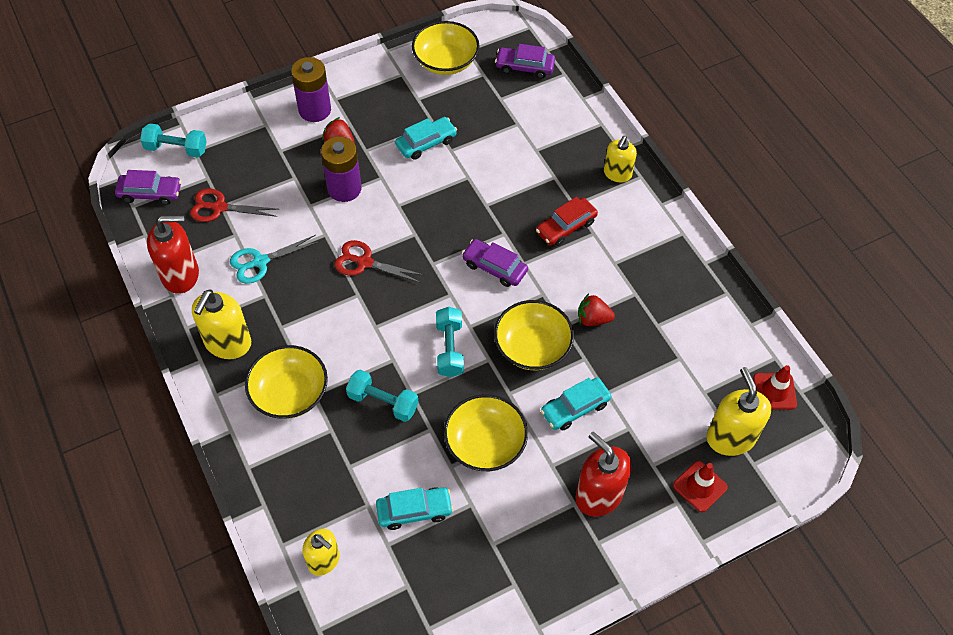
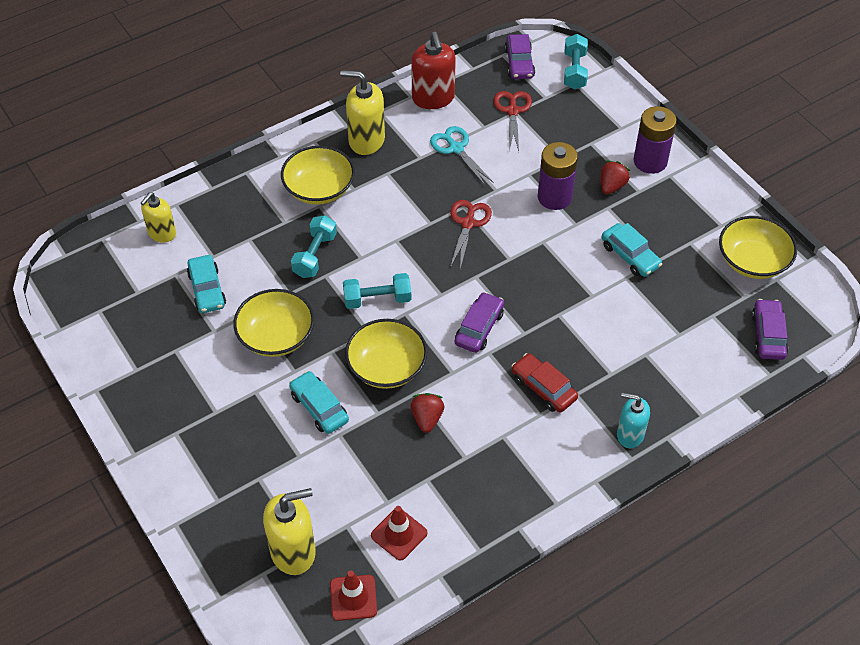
camera: 85 degrees right, 5 degrees down
red soap dispenser [575,432,632,517] -> none
yellow soap dispenser [604,136,637,182] -> turquoise soap dispenser [617,392,650,448]
red traffic cone [673,461,727,512] -> red traffic cone moved to [371,506,427,561]

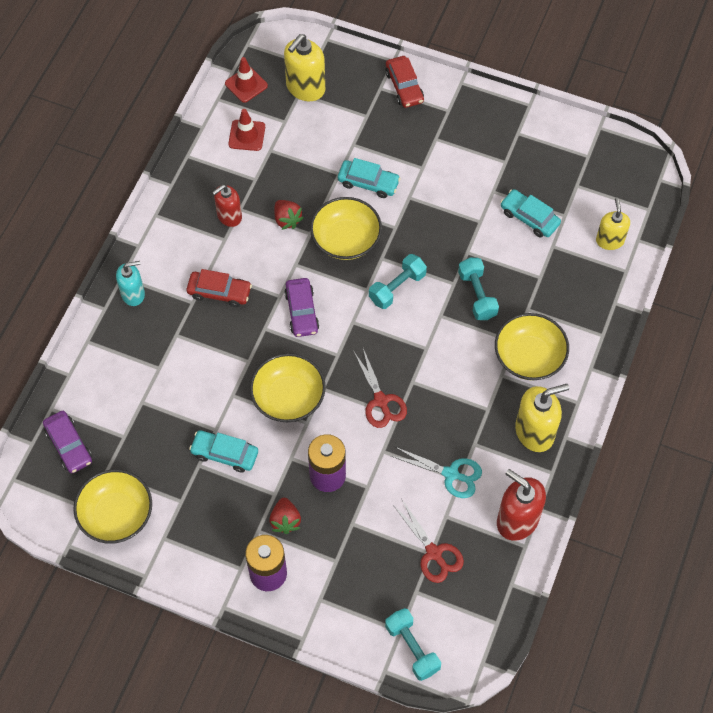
camera: 145 degrees right, 10 degrees up
yellow bowl [233,289,314,357] -> yellow bowl moved to [250,353,326,422]
purple car [505,34,535,79] -> none
none -> red soap dispenser [212,185,242,227]
none -> red car [385,56,424,108]

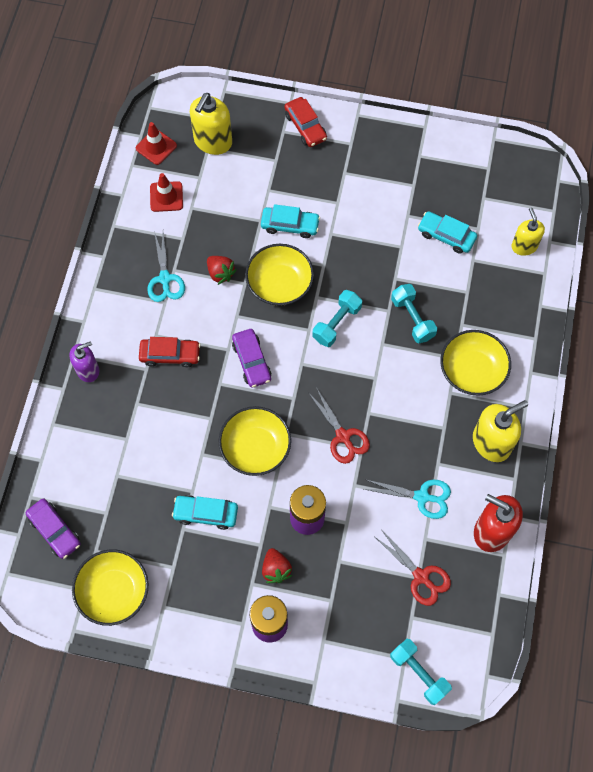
camera: 10 degrees left, 5 degrees up
turquoise soap dispenser [116,261,145,306] -> purple soap dispenser [69,341,99,382]
red soap dispenser [212,185,242,227] -> turquoise scissors [148,231,185,302]

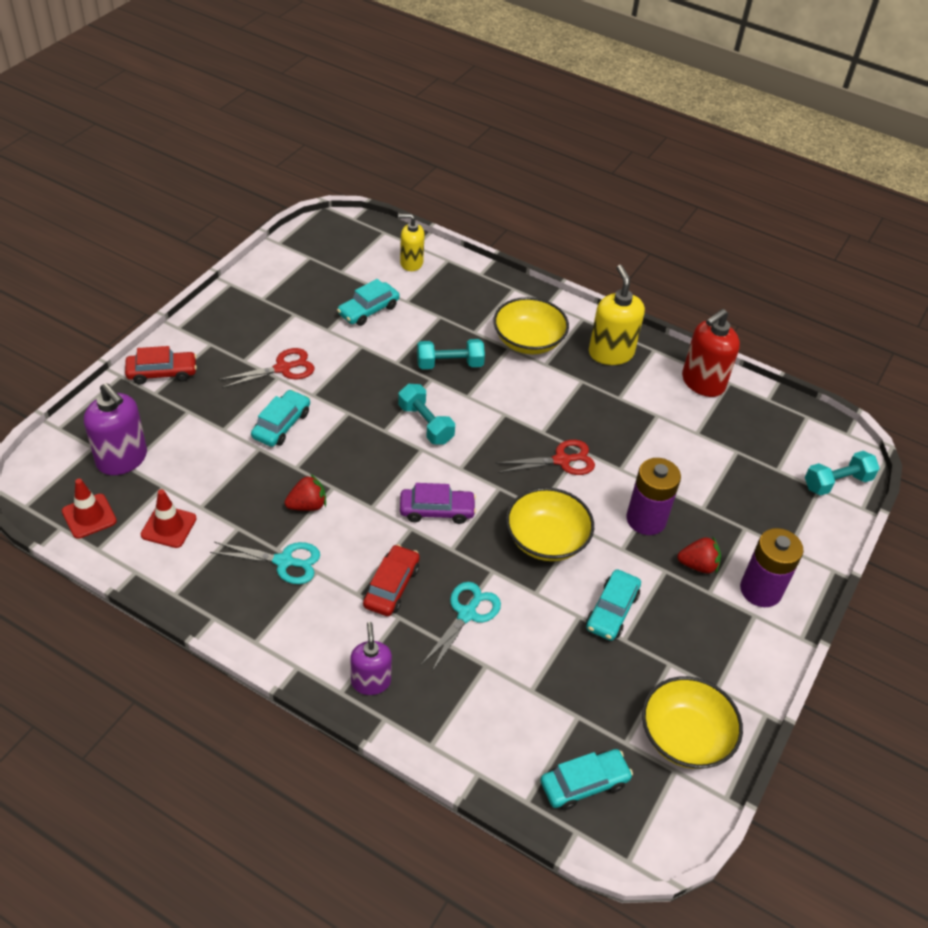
camera: 75 degrees left, 20 degrees down
purple car [26,498,81,559] -> turquoise car [540,749,633,810]
yellow soap dispenser [190,93,232,155] -> purple soap dispenser [84,383,147,475]
yellow bowl [245,244,314,306] -> none
turquoise scissors [364,480,451,519] -> turquoise scissors moved to [421,582,501,672]
red scissors [375,531,451,606] -> red scissors moved to [218,348,314,388]

